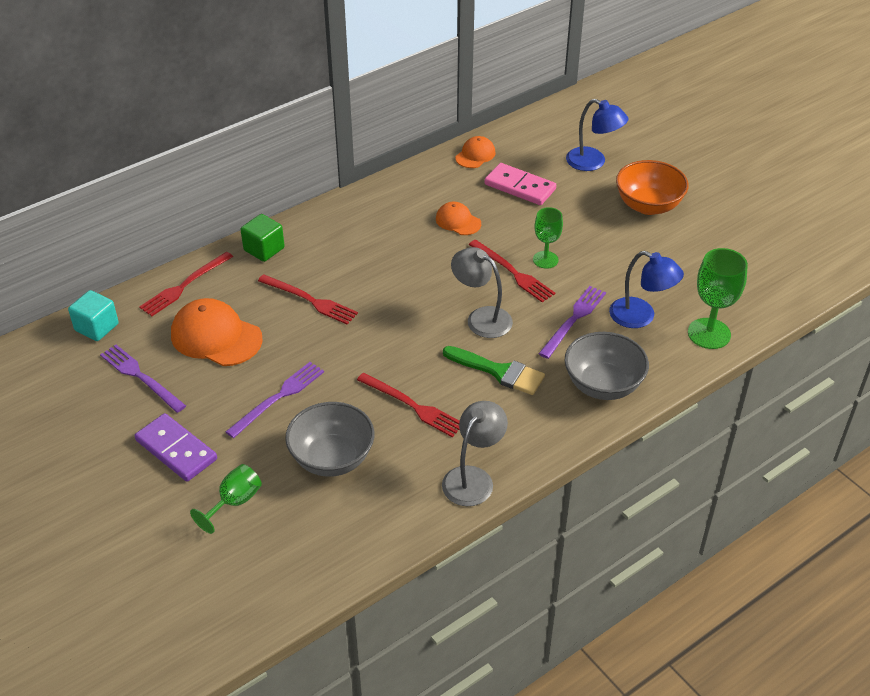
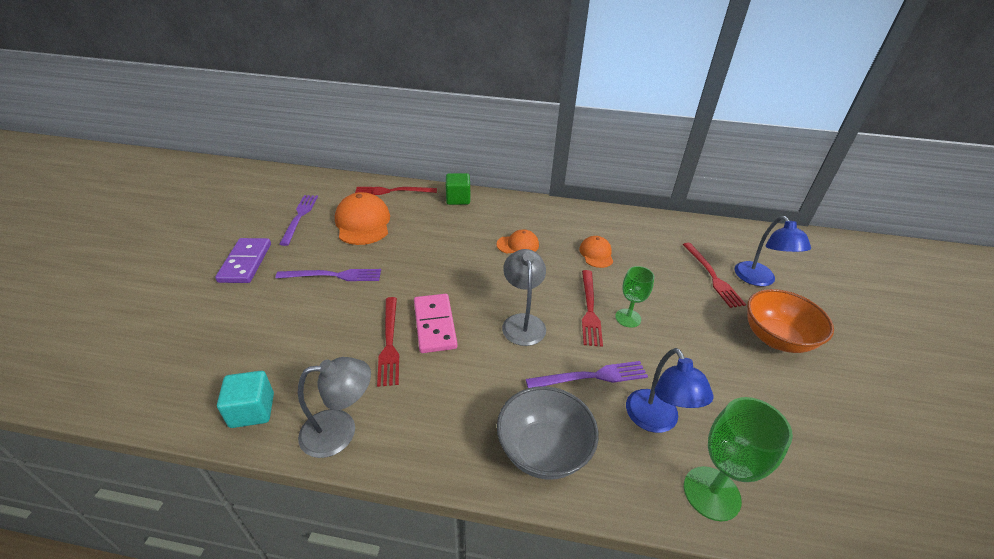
camera: 45 degrees right, 5 degrees down
turquoise cube [68,290,119,341] -> turquoise cube moved to [217,371,274,428]
green goblet [190,464,262,534] -> none
red fork [258,274,358,325] -> red fork moved to [683,243,746,308]
grey bowl [285,402,375,477] -> none
green brush [443,346,545,395] -> none
orange cap [455,136,496,168] -> orange cap moved to [497,229,539,254]
pink domino [485,163,556,205] -> pink domino moved to [414,294,457,353]

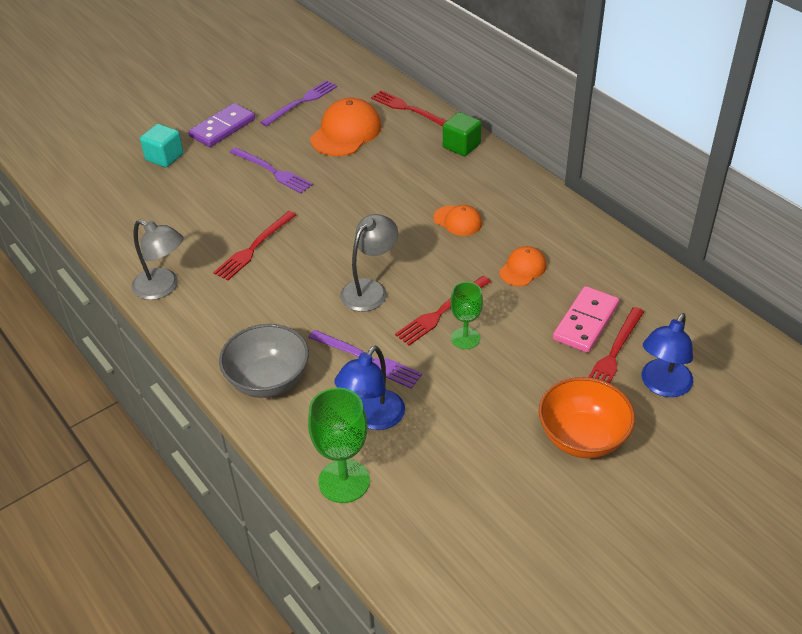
camera: 45 degrees right, 5 degrees up
turquoise cube [217,371,274,428] -> turquoise cube moved to [140,124,183,167]
pink domino [414,294,457,353] -> pink domino moved to [553,286,619,353]

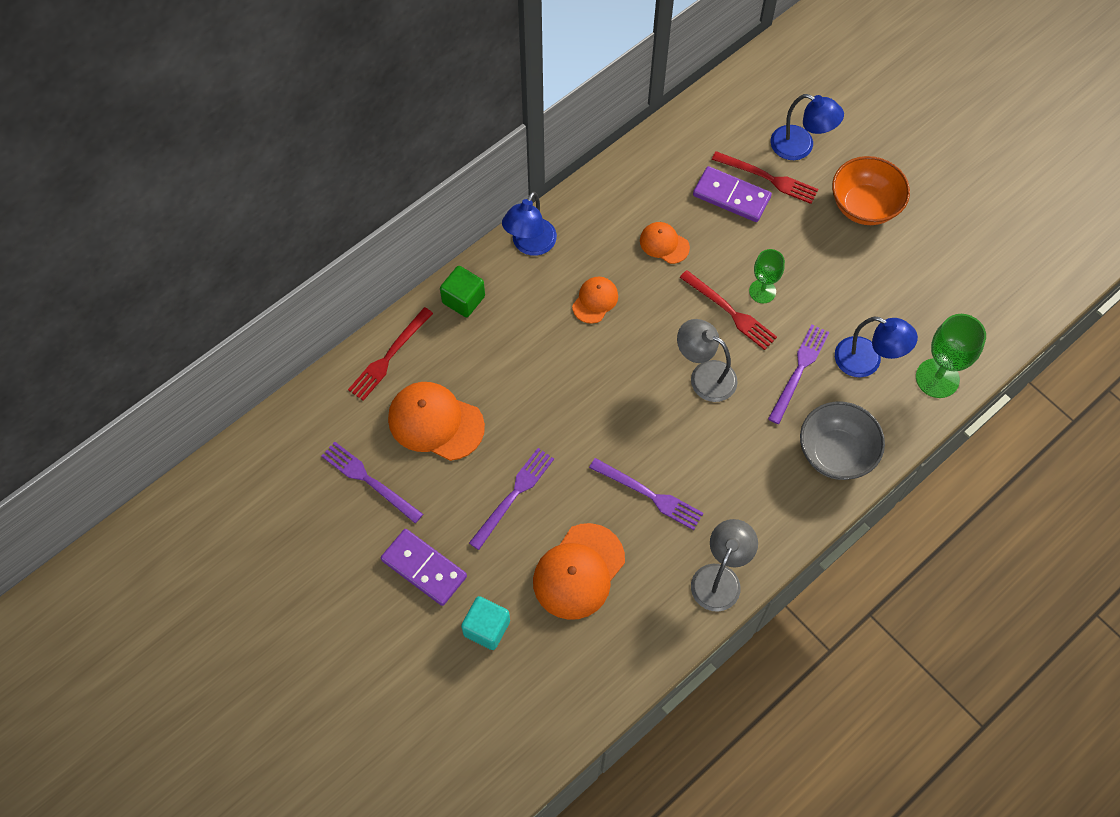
camera: 95 degrees left, 20 degrees up
red fork [213,211,296,281] -> purple fork [589,458,704,530]
pink domino [553,286,619,353] -> purple domino [693,166,772,222]
none -> blue lamp [502,192,557,256]
none -> orange cap [533,523,625,620]

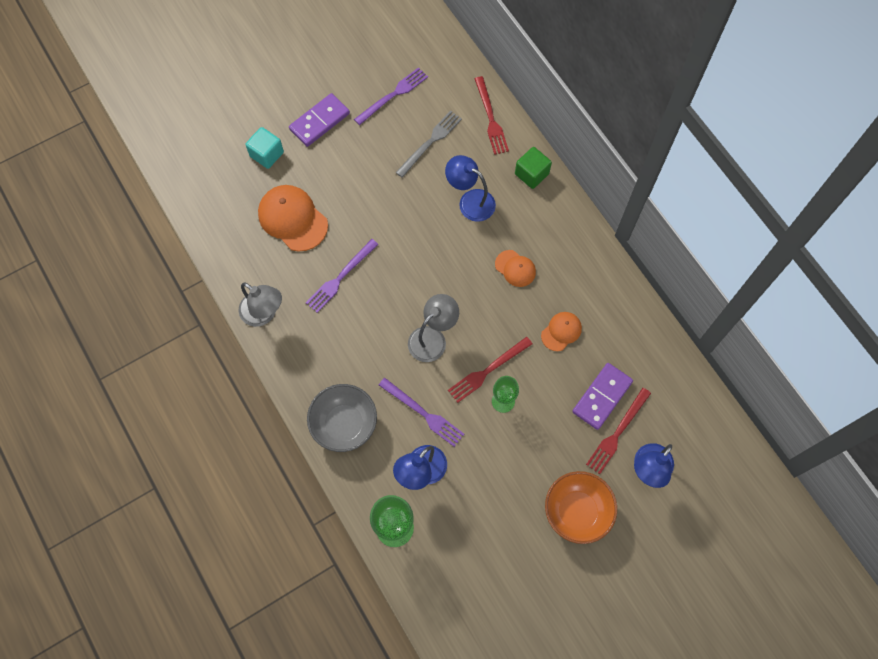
camera: 100 degrees right, 5 degrees up
red fork [348,307,433,401] -> red fork turned 150 degrees counterclockwise [475,76,509,155]
orange cap [388,382,485,461] -> grey fork [395,110,462,178]
purple fork [469,448,554,550] -> none
blue lamp [502,192,557,256] -> blue lamp moved to [445,155,496,222]

